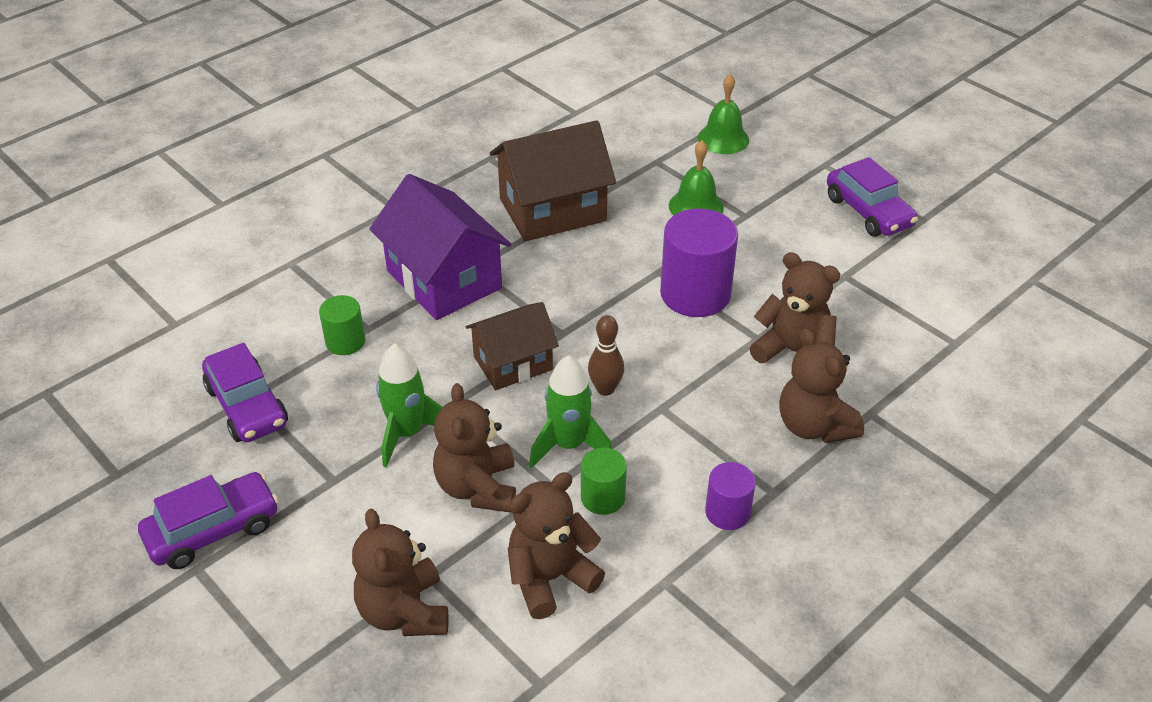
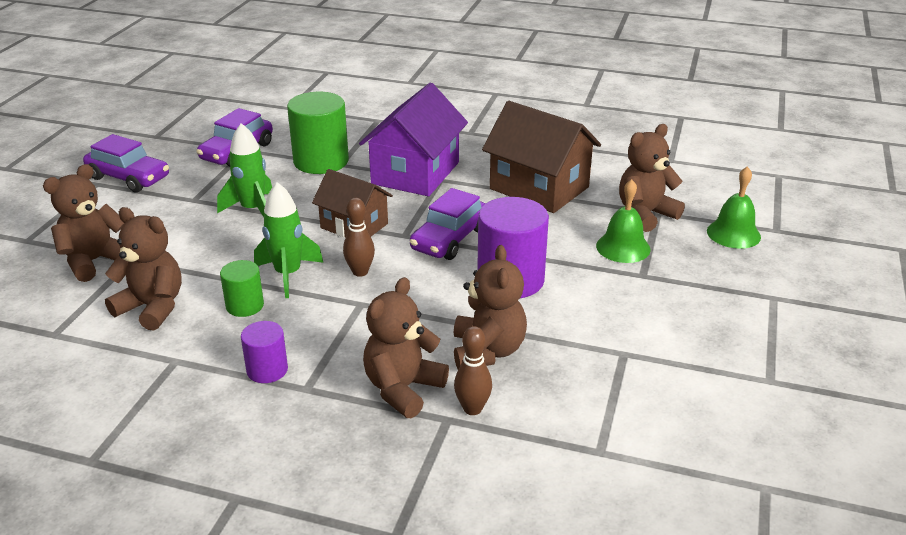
camera: 60 degrees right, 10 degrees down
green cylinder [319,295,365,355] -> green cylinder [287,92,349,174], size x1.86
brown teddy bear [433,383,516,513] -> brown teddy bear moved to [619,124,685,232]
purple car [827,157,918,237] -> purple car moved to [410,188,486,260]
none -> brown bowling pin [454,326,492,415]

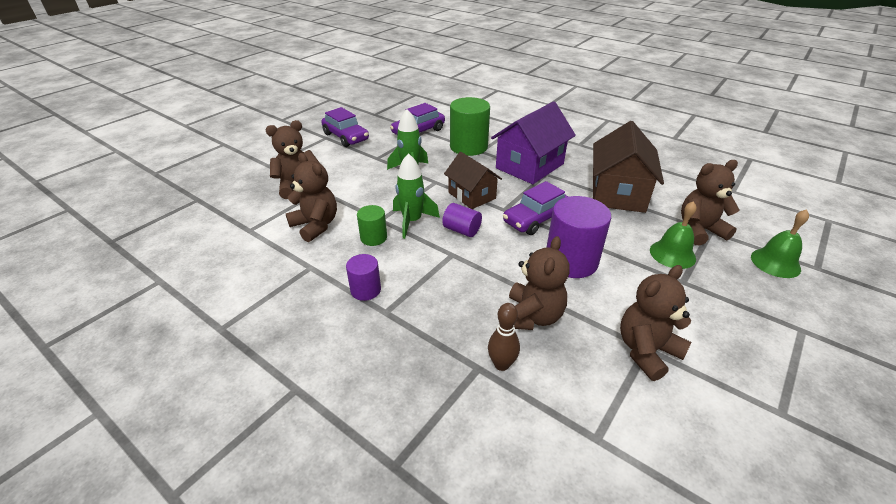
camera: 20 degrees right, 5 degrees up
brown bowling pin [343,198,375,277] -> purple cylinder [442,203,482,237]
brown teddy bear [363,277,449,418] -> brown teddy bear moved to [620,265,692,381]
brown house [482,101,601,213] -> brown house turned 45 degrees clockwise [593,121,664,213]

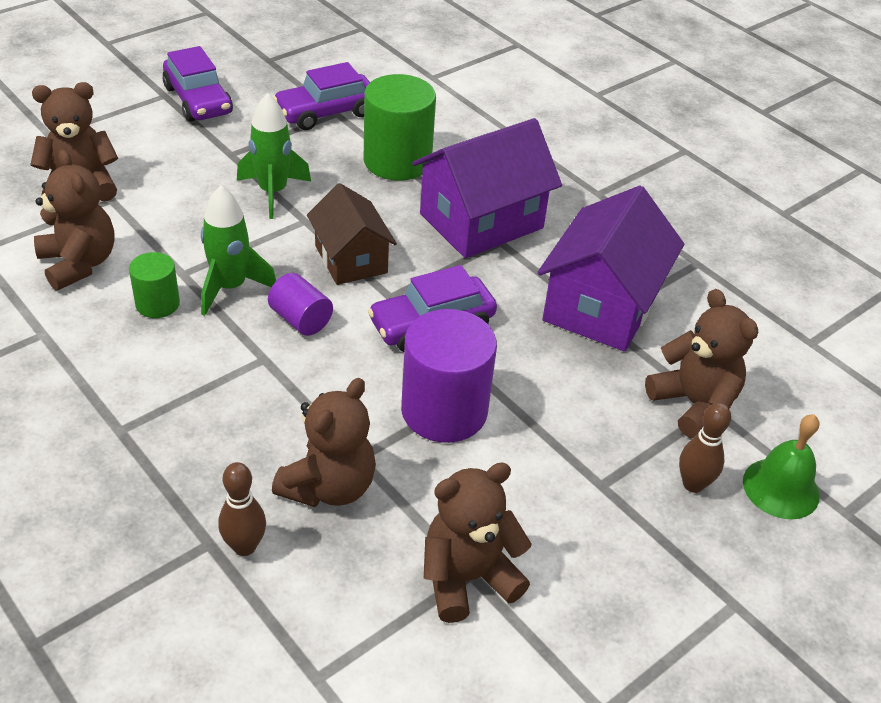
camera: 10 degrees right, 5 degrees up
purple cylinder [346,254,381,301] -> none
brown house [593,121,664,213] -> purple house [537,186,684,352]
green bell [650,201,697,269] -> none
brown teddy bear [681,160,740,245] -> brown teddy bear turned 60 degrees clockwise [645,289,758,438]
none -> brown bowling pin [679,403,731,493]

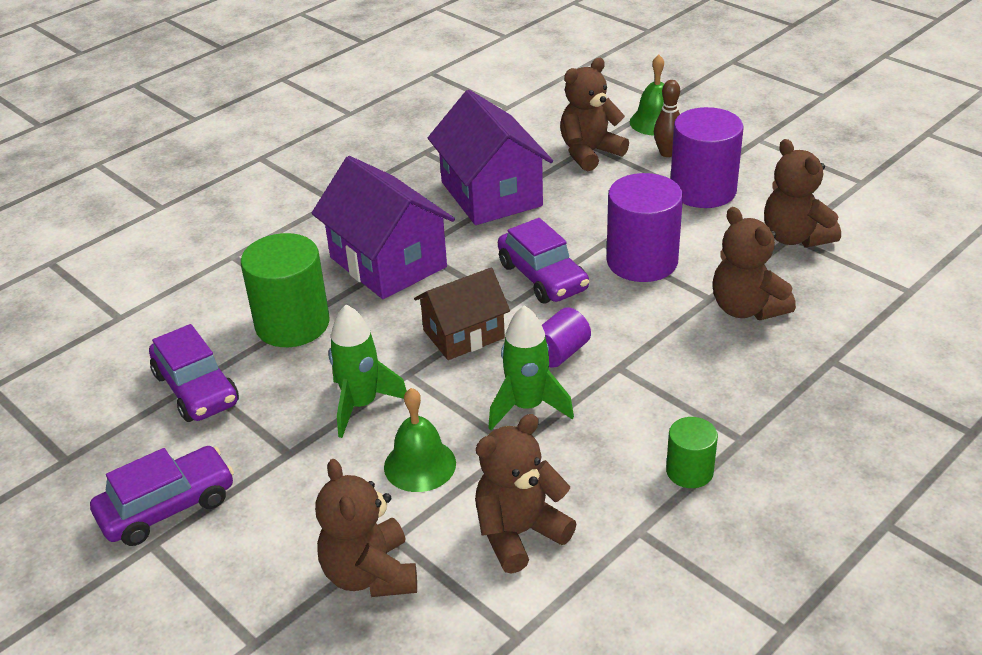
camera: 90 degrees left, 5 degrees down
green cylinder [129,252,180,318] -> green cylinder moved to [666,417,718,488]
brown bowling pin [218,462,266,556] -> none
brown teddy bear [272,378,376,507] -> brown teddy bear turned 150 degrees counterclockwise [713,207,796,320]
purple house [537,186,684,352] -> purple house turned 45 degrees clockwise [428,90,553,225]
none -> green bell [384,388,456,492]
none -> purple cylinder [670,107,744,208]

